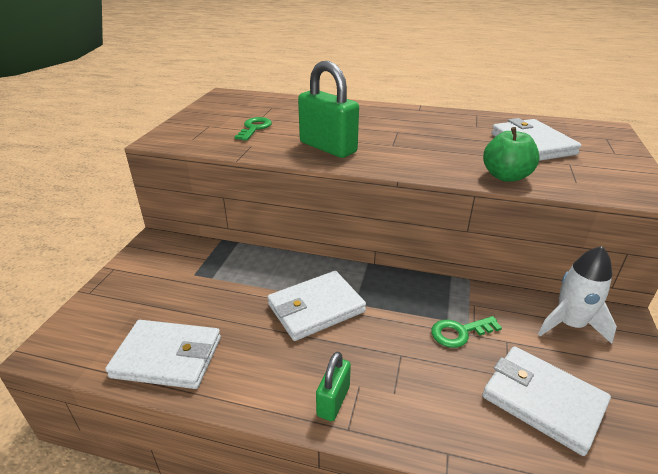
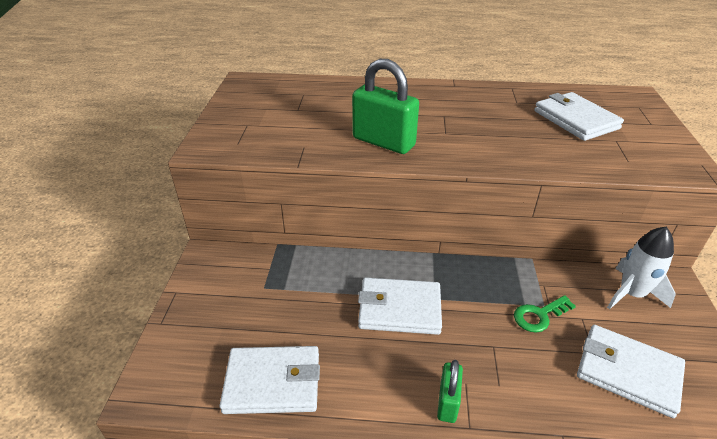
camera: 10 degrees left, 5 degrees up
green key [235,117,272,141] -> none
white wallet [268,271,366,341] -> white wallet turned 45 degrees clockwise [358,277,442,335]
green apple [483,127,540,182] -> none

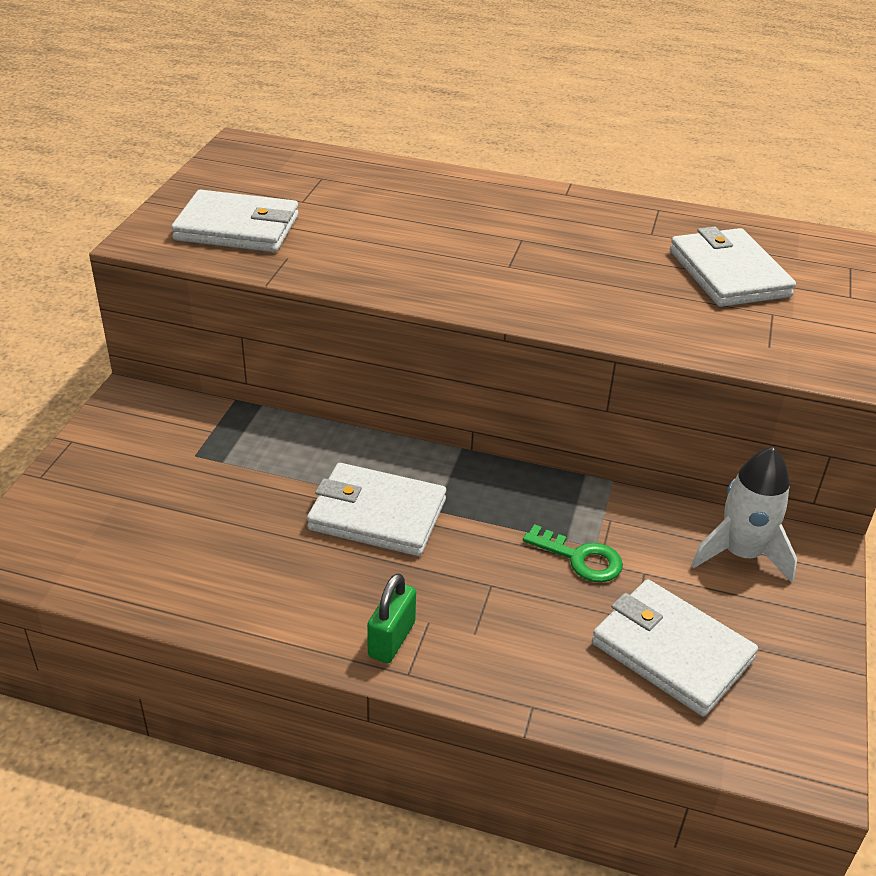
camera: 10 degrees right, 0 degrees up
white wallet [219,346,320,414] -> white wallet moved to [171,189,299,252]
green padlock [352,59,419,154] -> none
green key [514,295,576,332] -> green key turned 135 degrees counterclockwise [523,524,623,582]

